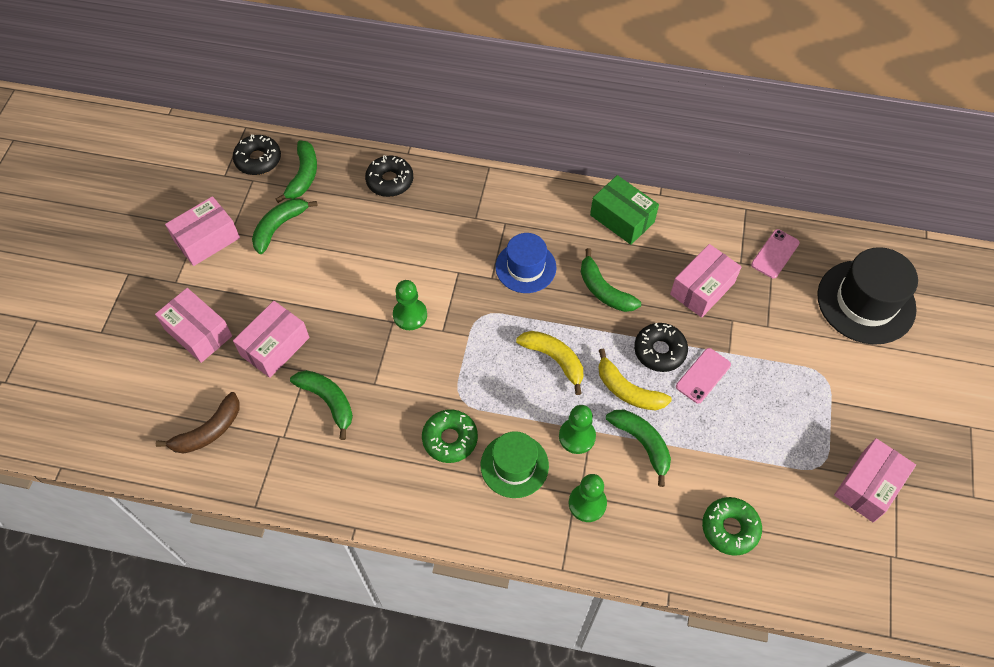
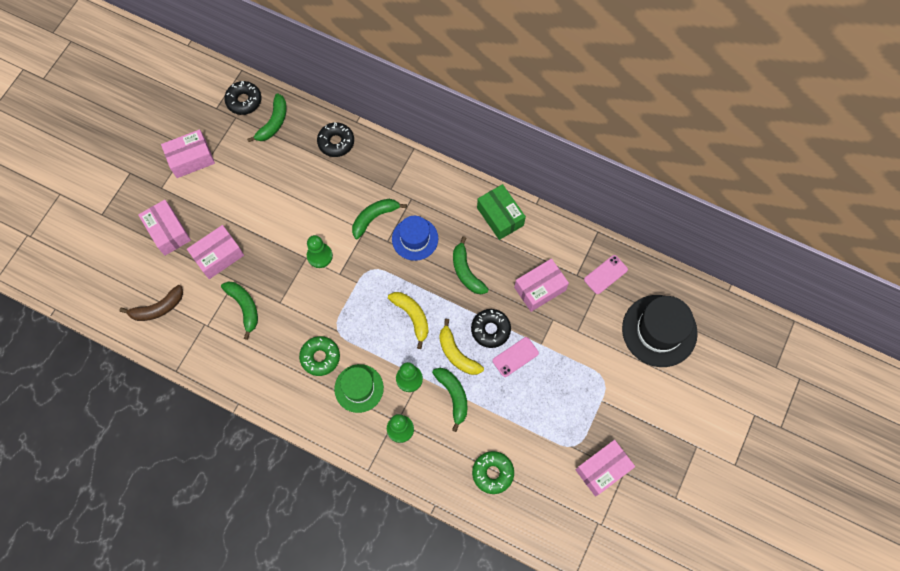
camera: 15 degrees right, 10 degrees up
green banana [252,199,318,254] -> green banana moved to [352,199,407,239]

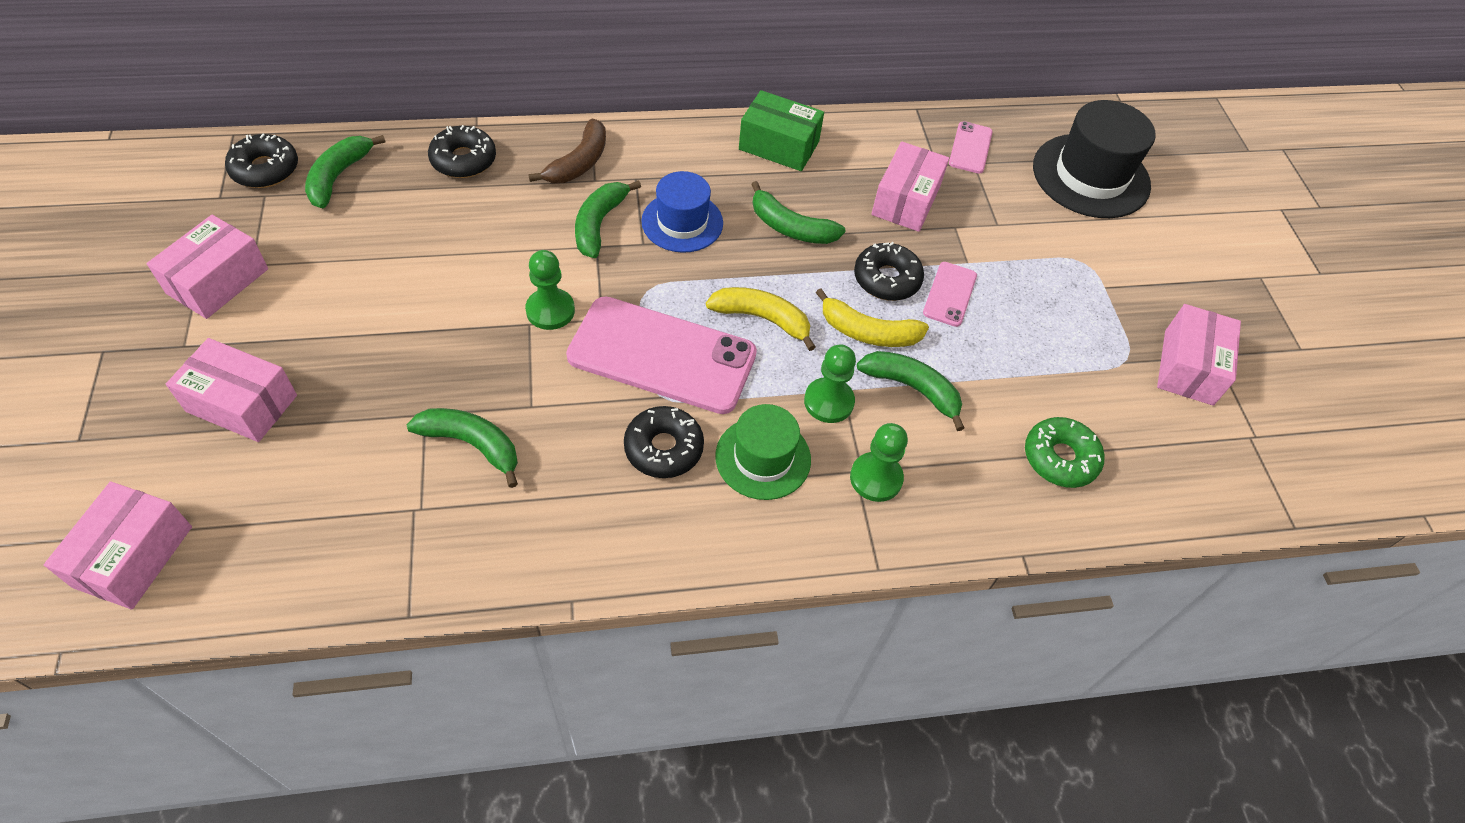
camera: 40 degrees left, 15 degrees down
brown banana [119,285,183,321] -> brown banana moved to [528,118,606,183]
pink box [187,225,244,279] -> pink box moved to [44,481,192,609]
green banana [247,93,287,142] -> green banana turned 150 degrees counterclockwise [305,135,385,208]
green donut [299,336,340,376] -> black donut [624,406,704,478]
none -> pink phone [566,296,757,414]

